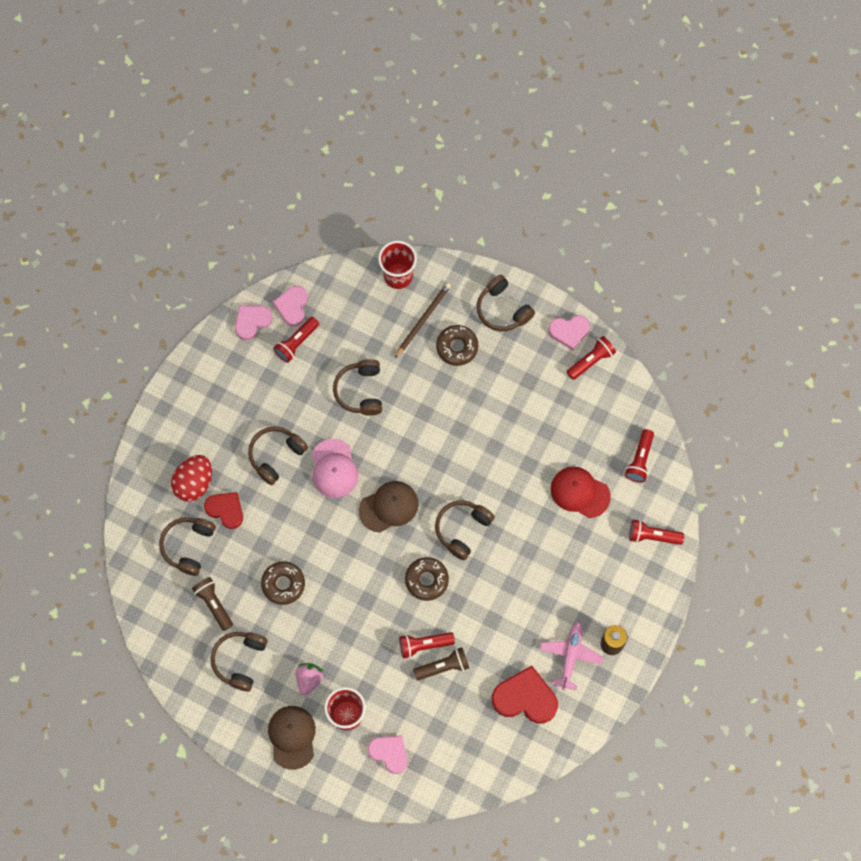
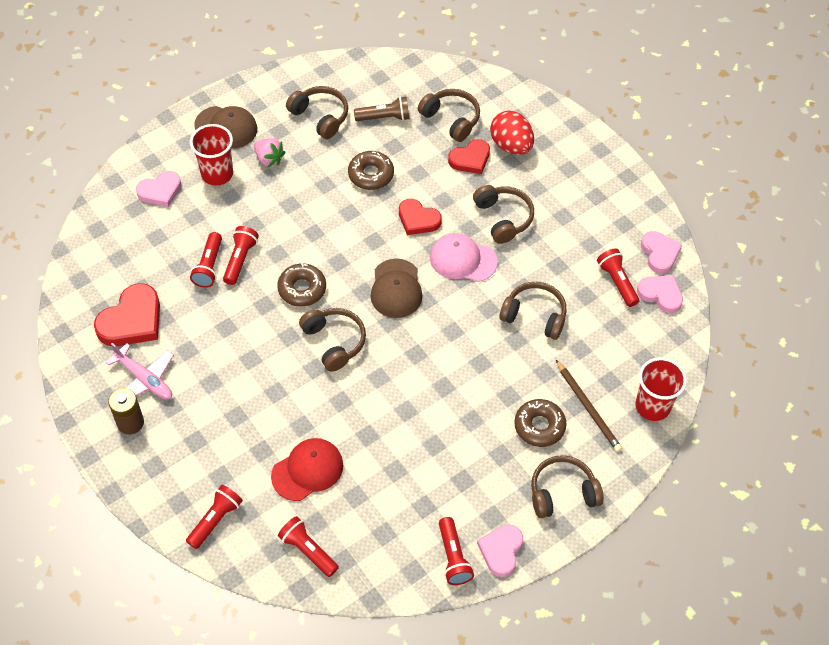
camera: 115 degrees right, 15 degrees down
brown flashlight [413,647,469,680] -> red flashlight [190,232,222,288]
none -> red heart [399,199,442,235]

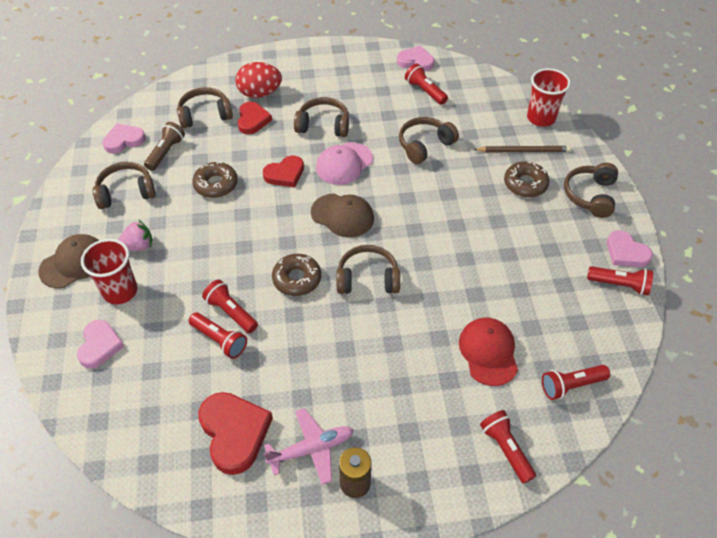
camera: 60 degrees left, 5 degrees down
red flashlight [597,248,639,307] -> red flashlight turned 45 degrees clockwise [405,64,448,105]
pink heart [637,275,683,313] -> pink heart moved to [102,123,146,154]

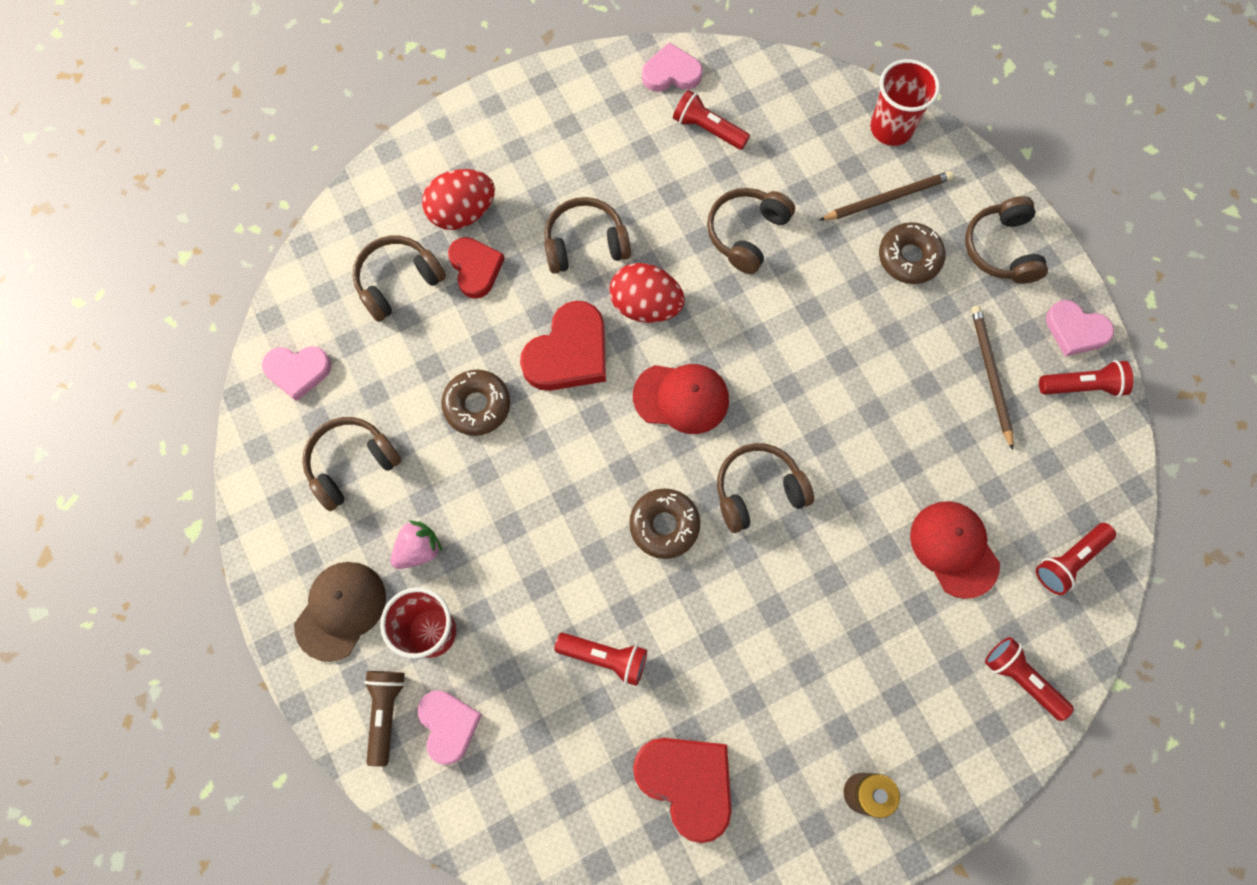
camera: 20 degrees left, 20 degrees up
pink heart [102,123,146,154] -> pink heart turned 135 degrees counterclockwise [262,346,331,401]
brown flashlight [144,122,185,171] -> brown flashlight moved to [364,671,405,767]
red flashlight [202,280,258,333] -> none
red heart [263,155,304,187] -> red heart [520,301,606,391], size x1.53
pink plane [264,408,354,485] -> none
brown cap [311,194,374,238] -> red cap [633,364,729,434]
pink cap [316,142,373,185] -> red egg [609,263,685,323]
none -> brown pencil [971,305,1014,450]

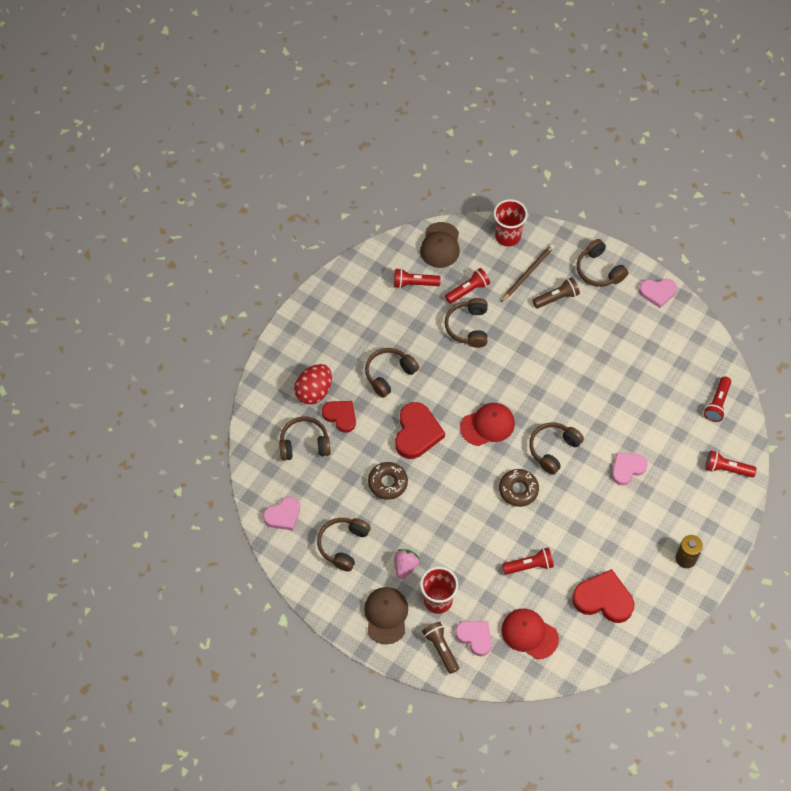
camera: 30 degrees left, 10 degrees down
brown headphones [352,236,446,322] -> brown headphones turned 60 degrees clockwise [279,416,331,461]
red egg [609,263,685,323] -> none
pink heart [642,42,703,92] -> pink heart moved to [612,452,648,485]
brown donut [879,222,946,284] -> brown flashlight [533,277,580,308]
red cap [910,501,1000,599] -> red cap moved to [501,609,559,659]
brown pencil [971,305,1014,450] -> none
red flashlight [1039,360,1133,397] -> red flashlight moved to [445,268,490,304]
none -> brown cap [420,222,460,268]

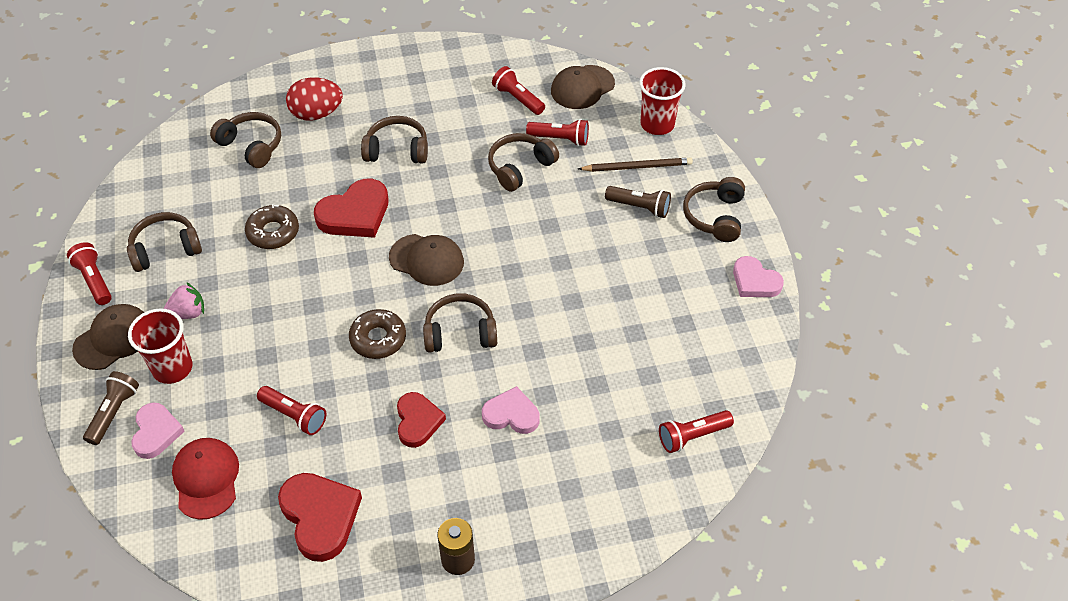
camera: 45 degrees right, 10 degrees down
pink heart [263,497,300,531] -> none
red heart [322,401,356,433] -> red heart moved to [397,392,446,448]
red cap [460,403,515,446] -> brown cap [389,234,464,286]
red flashlight [705,451,757,477] -> red flashlight moved to [67,242,112,305]

